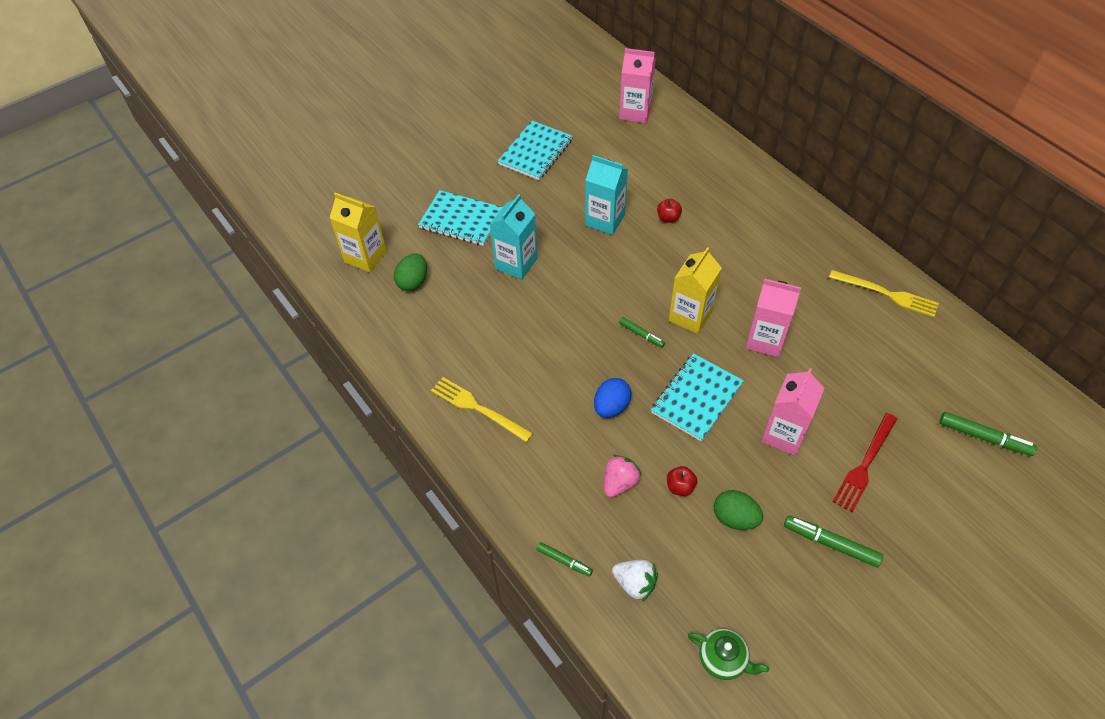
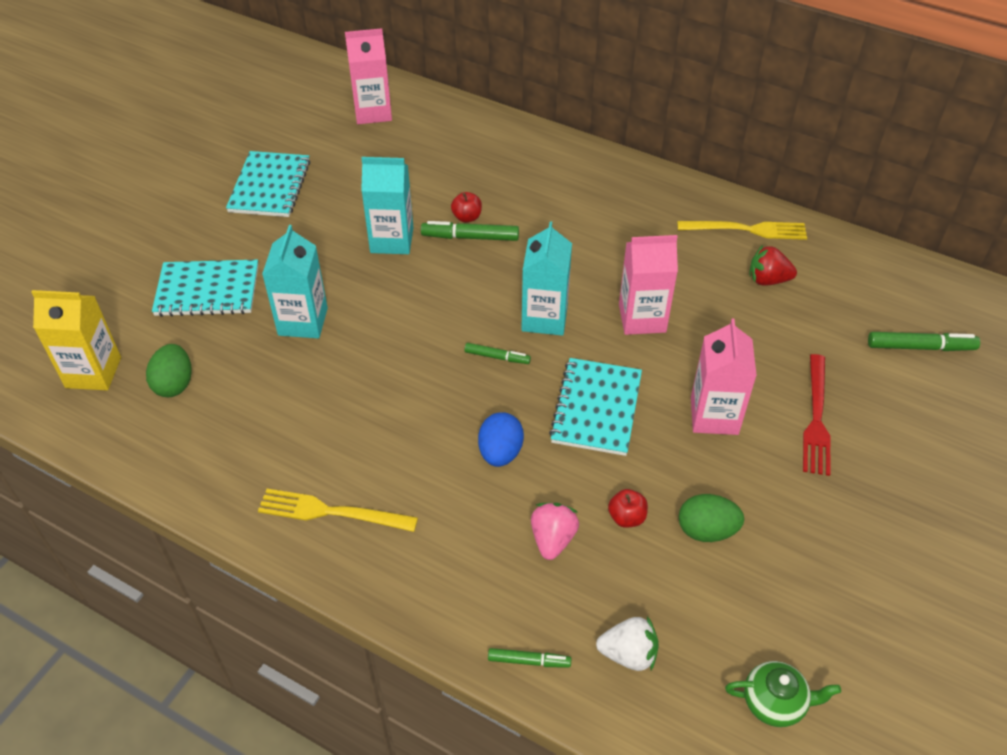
camera: 25 degrees left, 5 degrees down
yellow carton [669,247,722,334] -> turquoise carton [521,221,572,336]
green marker [784,515,883,568] -> green marker moved to [421,221,519,241]
none -> red strawberry [749,245,797,286]

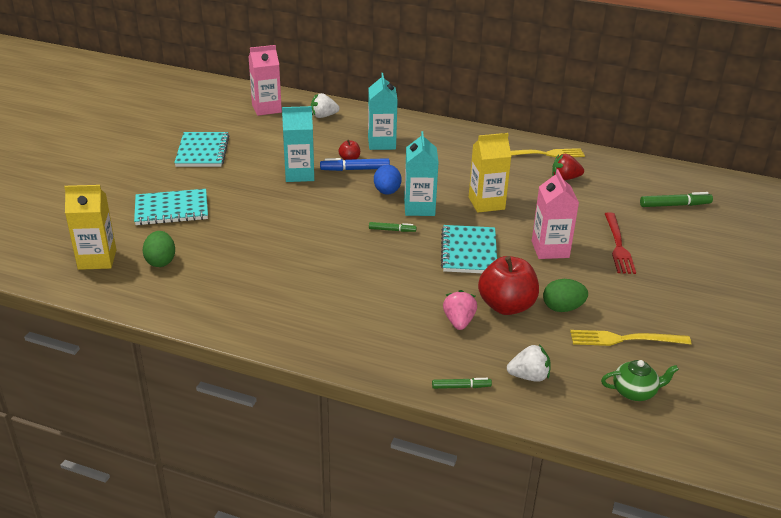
camera: 10 degrees left, 15 degrees down
yellow fork [258,489,418,532] -> yellow fork moved to [570,330,691,346]
turquoise carton [262,225,328,339] -> turquoise carton moved to [368,73,398,150]
green marker [421,221,519,241] -> blue marker [320,158,390,171]
blue egg [478,412,524,467] -> blue egg moved to [374,165,401,195]
red apple [608,489,648,528] -> red apple [478,256,539,315], size x2.16
pink carton [619,235,678,335] -> yellow carton [469,133,511,213]
none -> white strawberry [311,93,340,118]

